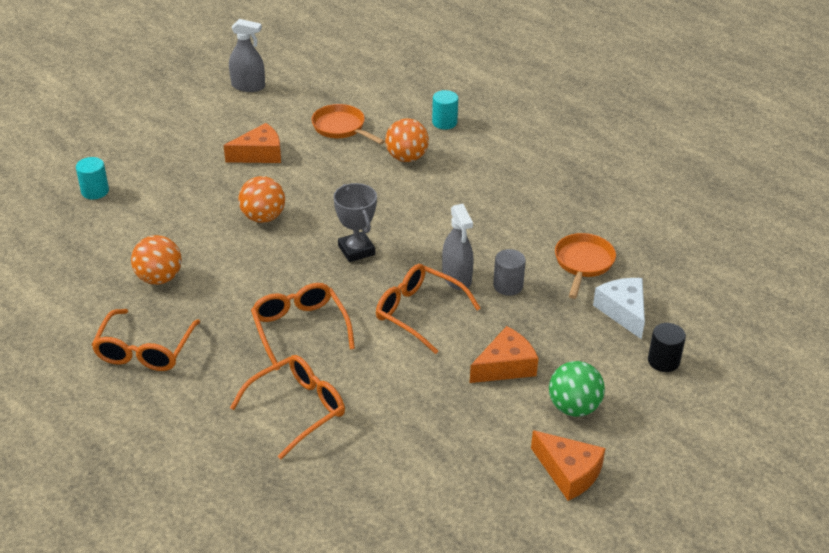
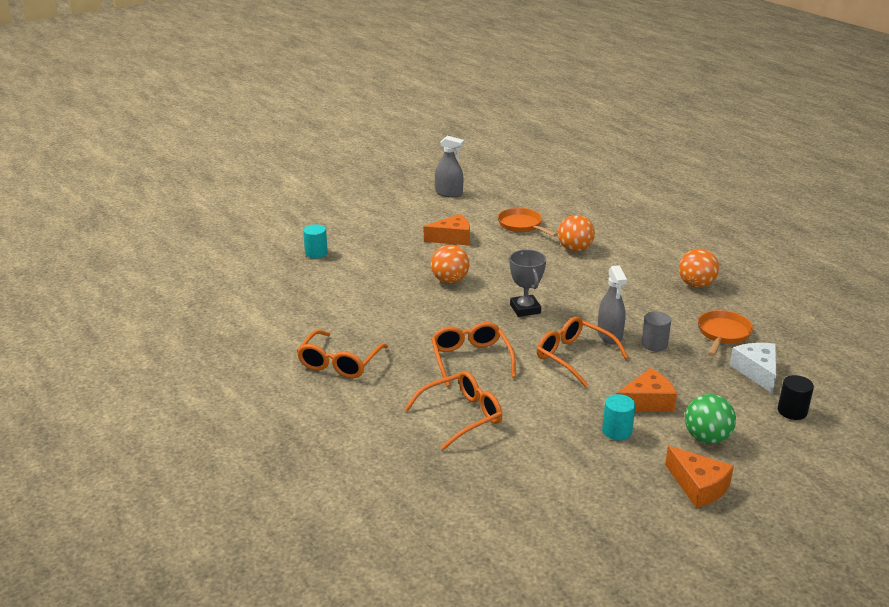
camera: 10 degrees right, 10 degrees down
orange ball [131,235,182,285] -> orange ball moved to [679,249,719,288]
turquoise cylinder [432,90,458,129] -> turquoise cylinder moved to [602,394,635,440]

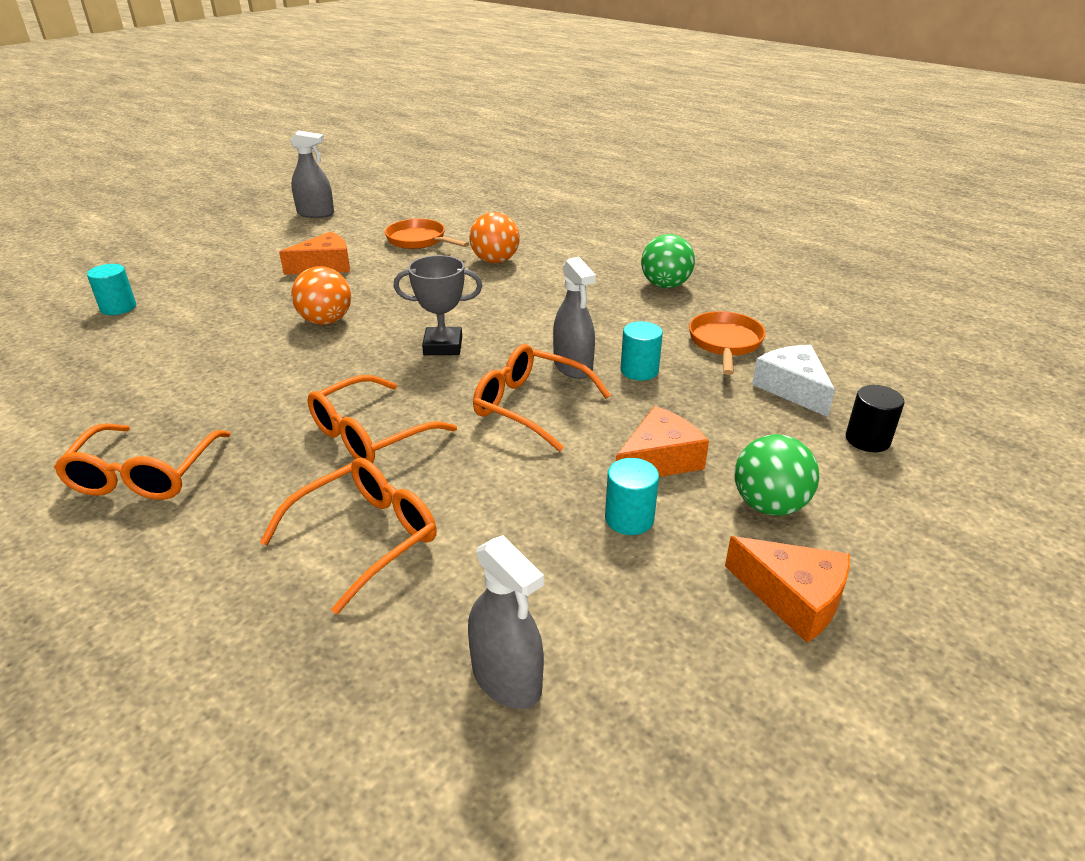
camera: 15 degrees left, 5 degrees up
orange glasses [431,322,516,387] -> orange glasses turned 105 degrees counterclockwise [307,375,457,463]
grey trophy [510,249,546,317] -> grey trophy turned 60 degrees counterclockwise [394,255,482,355]
grey cylinder [641,311,671,352] -> turquoise cylinder [621,321,663,381]
orange ball [679,249,719,288] -> green ball [641,234,695,288]
none -> grey spray bottle [468,535,544,709]

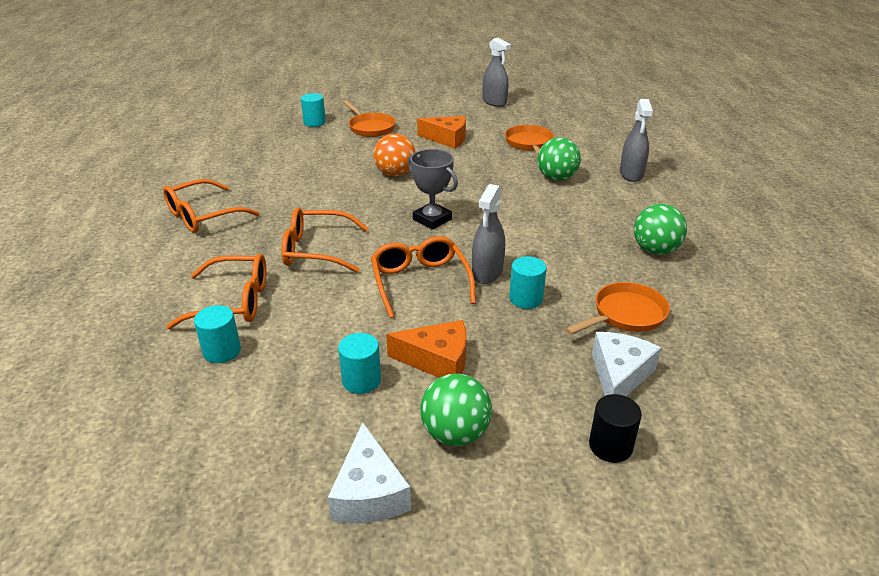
camera: 45 degrees right, 0 degrees up
grey spray bottle [468,535,544,709] -> grey spray bottle moved to [620,99,653,182]
orange ball [470,212,520,263] -> green ball [537,137,581,181]
orange cheese [725,536,850,643] -> white cheese [328,422,411,523]
none -> turquoise cylinder [194,305,241,363]
none -> orange pan [343,100,396,137]

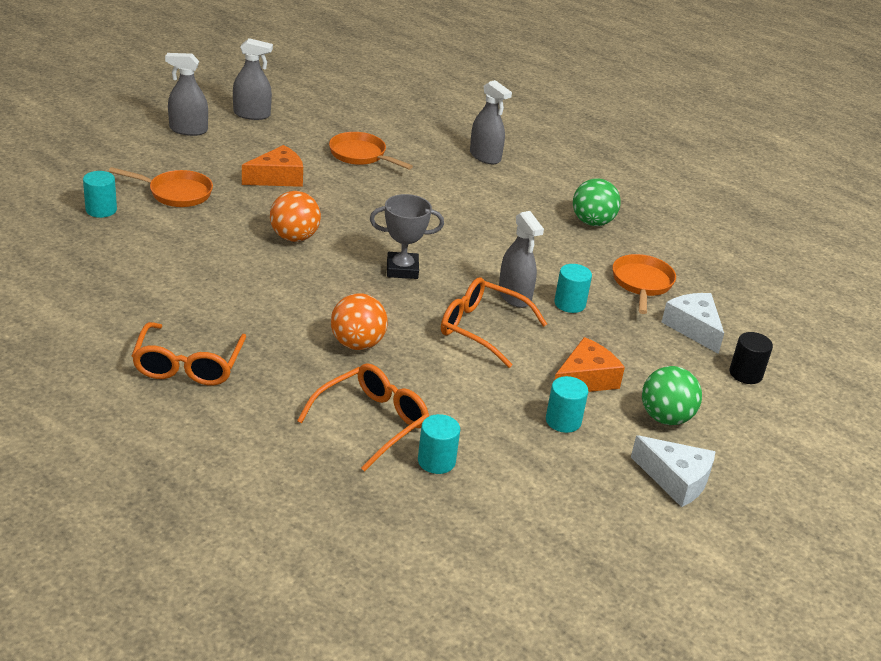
camera: 50 degrees left, 0 degrees up
orange glasses [281,207,369,273] -> orange ball [331,293,388,350]
green ball [537,137,581,181] -> none
none -> grey spray bottle [165,53,208,136]

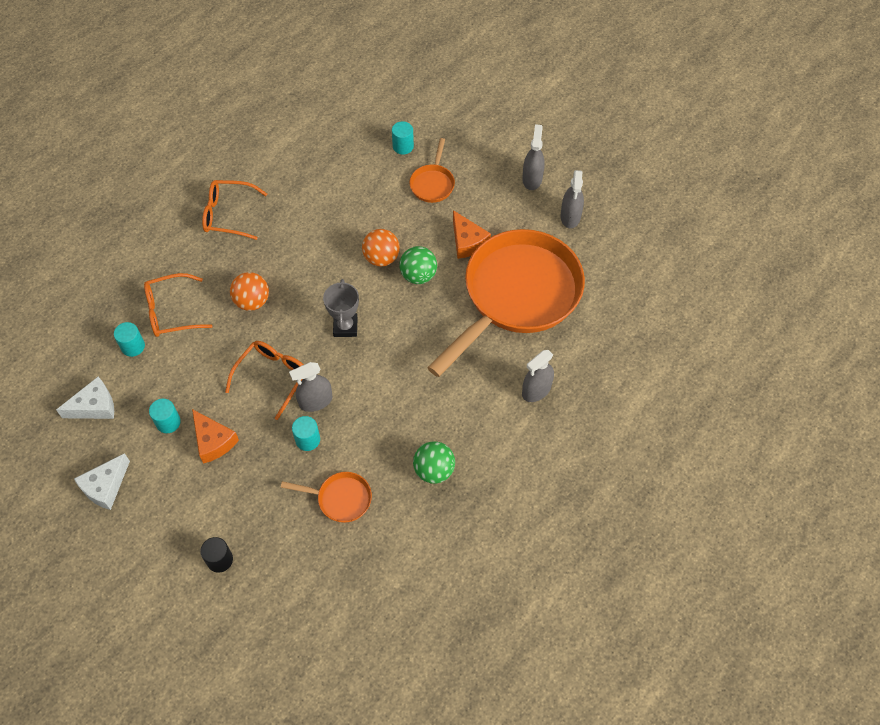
camera: 95 degrees right, 25 degrees up
orange glasses [297,363,429,472] -> orange glasses turned 120 degrees clockwise [144,273,212,337]
orange pan [329,132,413,169] -> orange pan [427,229,585,377], size x2.45
green ball [642,366,702,425] -> green ball moved to [399,246,437,284]
white cheese [661,293,724,354] -> white cheese moved to [56,377,114,419]

